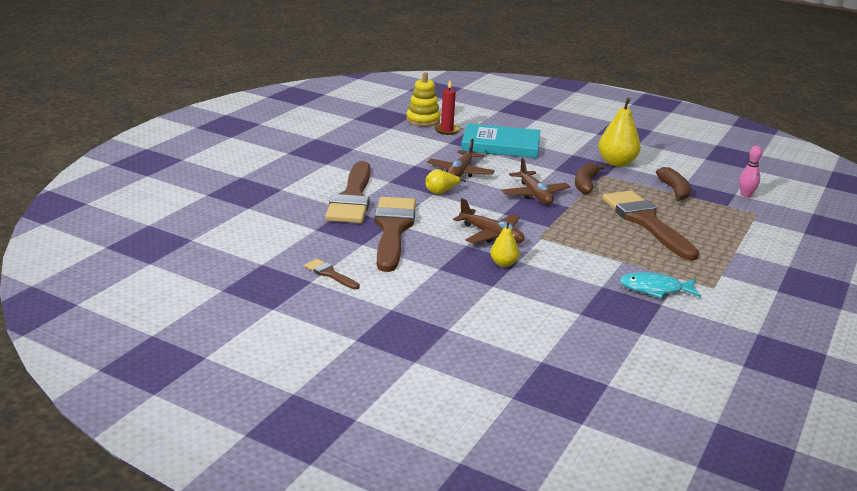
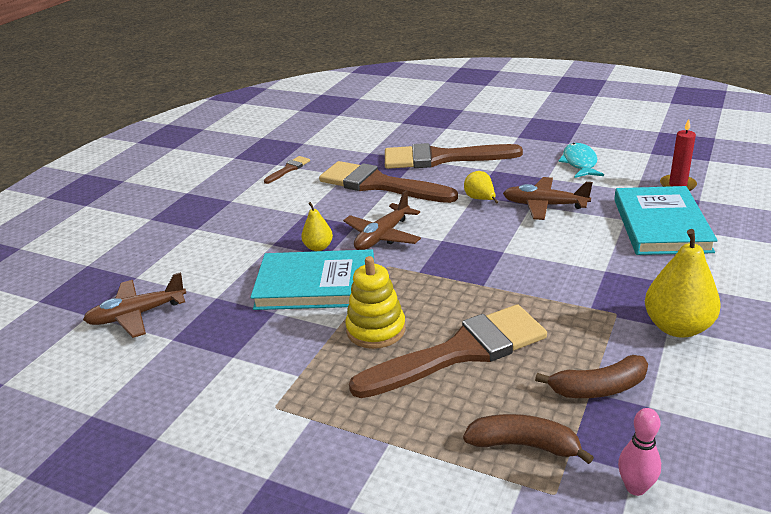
camera: 90 degrees right, 5 degrees up
brown brush [375,197,416,272] -> brown brush turned 150 degrees counterclockwise [319,161,458,203]
yellow stacking toy [406,72,441,127] -> yellow stacking toy moved to [345,256,406,349]
brown plane [502,158,570,205] -> brown plane moved to [83,272,186,338]
brown banana [575,163,605,194] -> brown banana moved to [463,414,594,464]
turquoise fish [620,272,701,298] -> turquoise fish moved to [558,143,604,178]
none -> turquoise book [250,249,374,310]

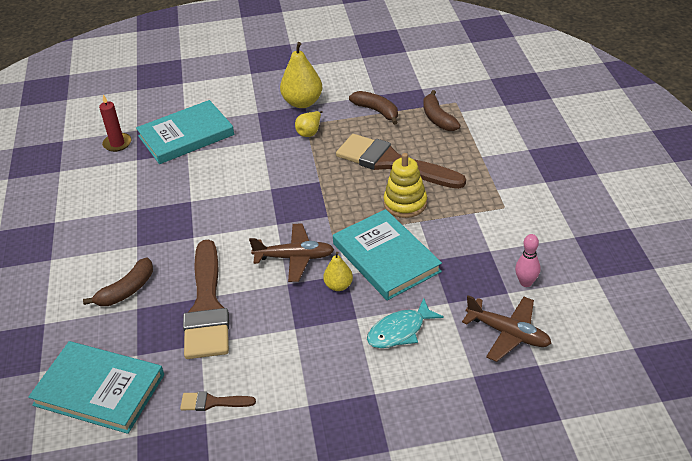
camera: 125 degrees left, 10 degrees up
brown brush [385,143,523,169] -> brown banana [83,258,153,306]
yellow pear [464,171,498,204] -> yellow pear moved to [295,111,323,137]
brown plane [503,177,593,220] -> none
turquoise fish [558,143,604,178] -> turquoise fish moved to [367,298,444,348]
pink bowling pin [618,408,661,496] -> pink bowling pin moved to [515,234,540,287]
none -> turquoise book [28,341,164,434]

